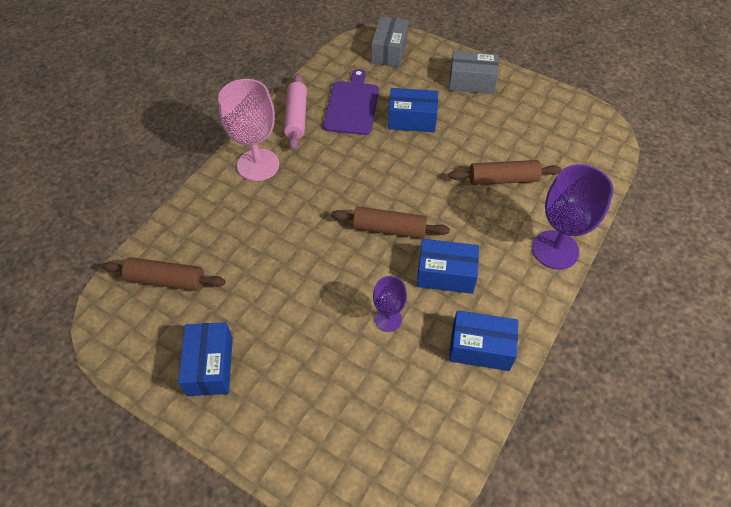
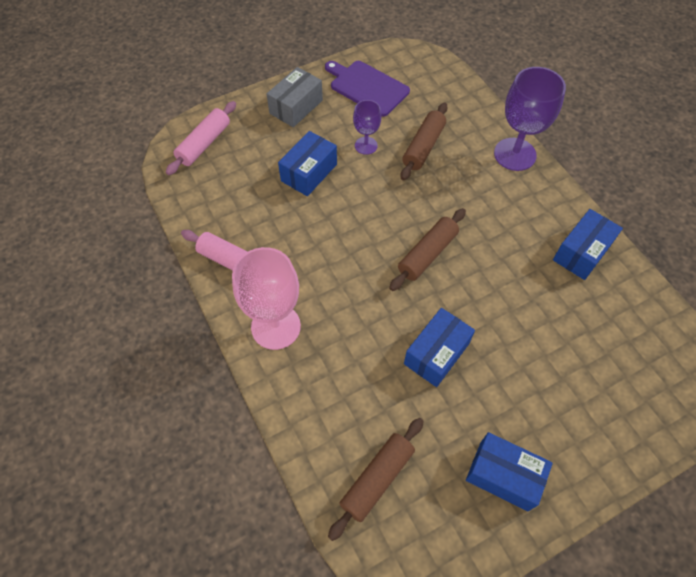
camera: 60 degrees left, 5 degrees up
purple cutting board [323,69,379,135] -> purple cutting board moved to [325,61,410,117]
grey box [371,16,408,67] -> pink rolling pin [166,101,236,175]
purple goblet [373,276,407,332] -> purple goblet moved to [353,100,381,155]
blue box [417,239,479,294] -> blue box moved to [404,308,475,387]

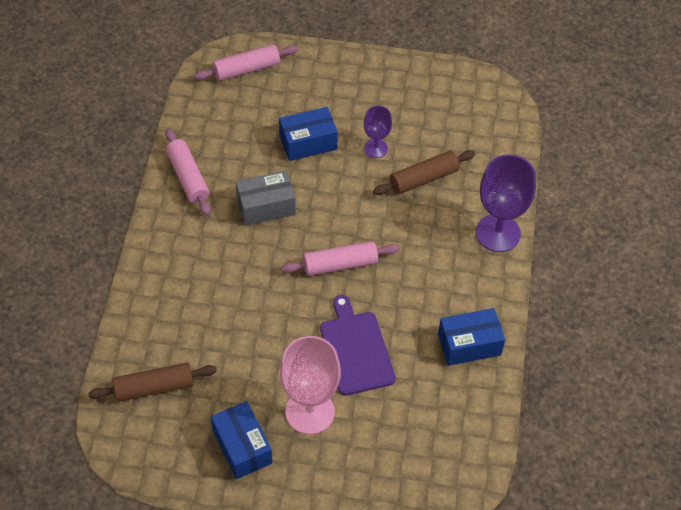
camera: 35 degrees right, 5 degrees down
pink goblet [232,247,301,350] -> pink goblet moved to [280,336,341,434]
grey box [267,67,323,127] -> grey box moved to [236,171,296,226]
purple cutting board [325,61,410,117] -> purple cutting board moved to [320,295,396,396]
brown rolling pin [389,208,466,291] -> pink rolling pin [281,241,400,276]
blue box [404,308,475,387] -> none

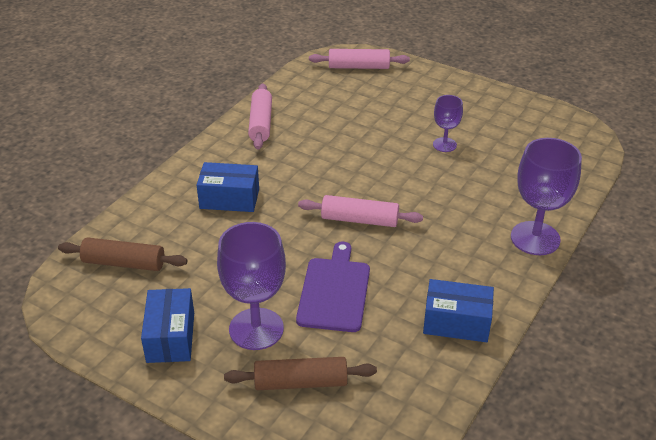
camera: 25 degrees right, 15 degrees down
grey box [236,171,296,226] -> none
blue box [279,107,338,161] -> blue box moved to [197,162,259,212]
pink goblet [280,336,341,434] -> purple goblet [217,222,286,350]
brown rolling pin [373,150,475,195] -> brown rolling pin moved to [224,357,377,390]

